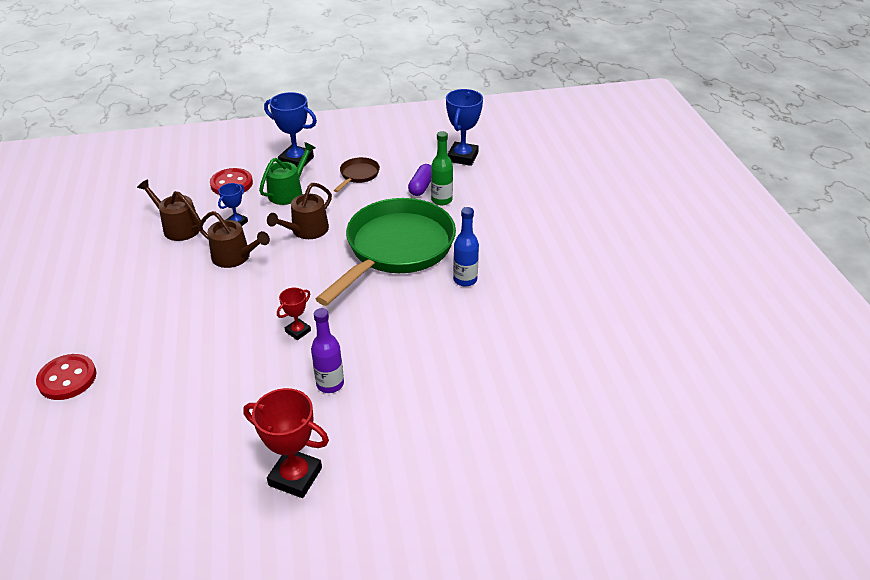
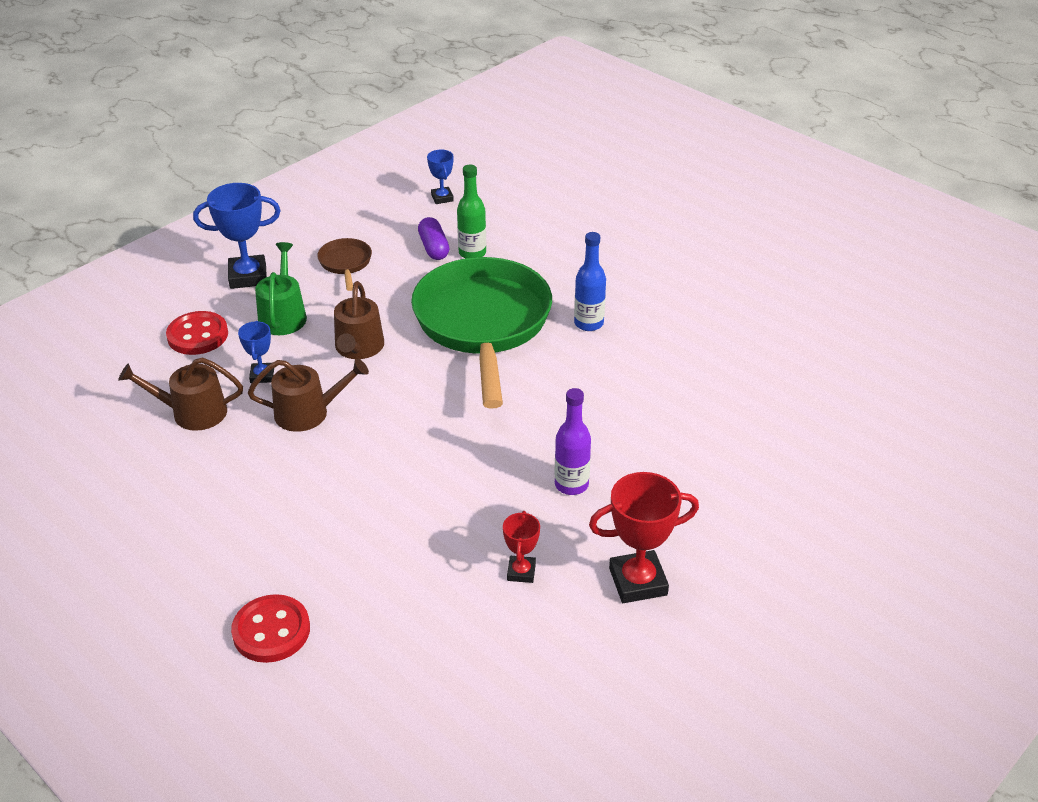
camera: 35 degrees left, 0 degrees up
red trophy [277,288,311,340] -> red trophy moved to [503,511,540,583]
blue trophy [446,89,483,166] -> blue trophy [427,150,454,204], size x0.56

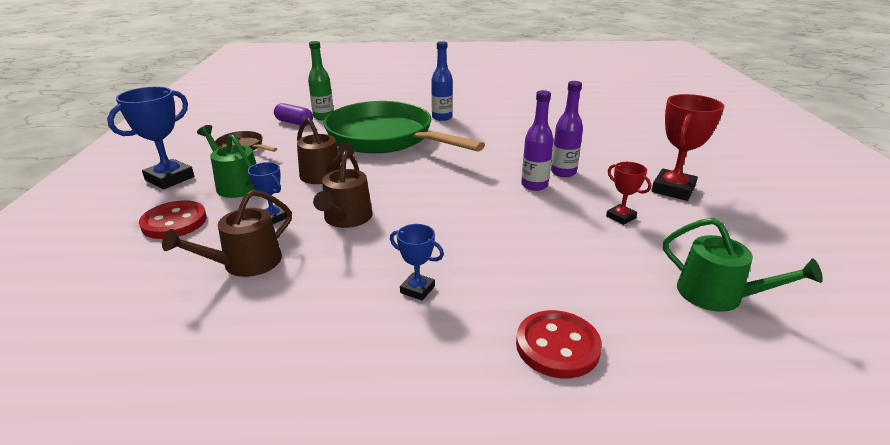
camera: 45 degrees left, 10 degrees down
brown watering can [248,358,369,432] -> brown watering can turned 150 degrees clockwise [313,150,373,228]
blue trophy [427,150,454,204] -> blue trophy moved to [390,224,444,301]
none -> purple bottle [521,90,553,191]
none -> green watering can [663,218,823,312]

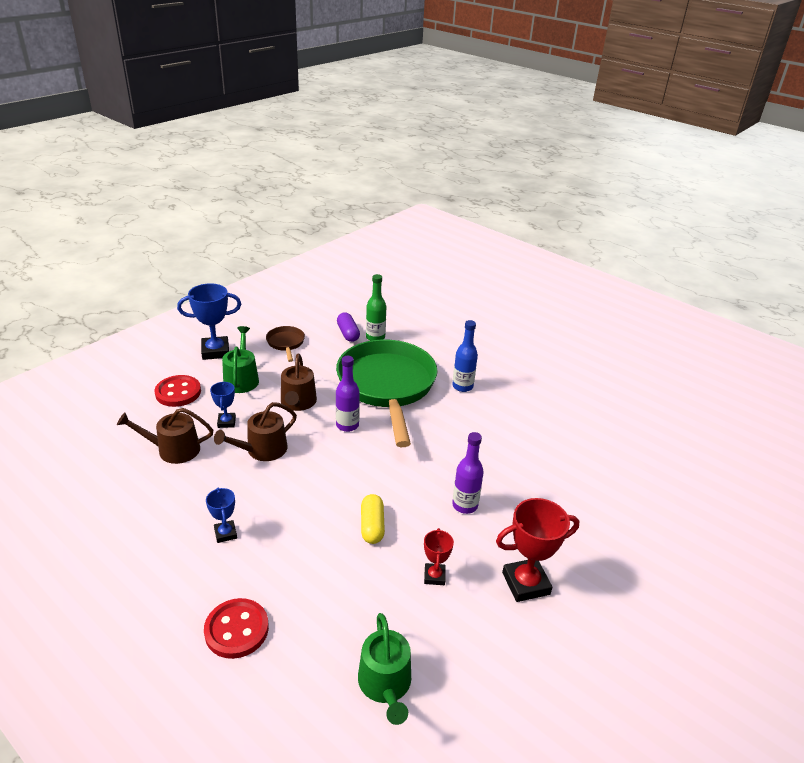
camera: 40 degrees right, 5 degrees up
purple bottle [521,90,553,191] -> purple bottle moved to [336,356,360,432]
none -> yellow capsule [361,494,385,544]

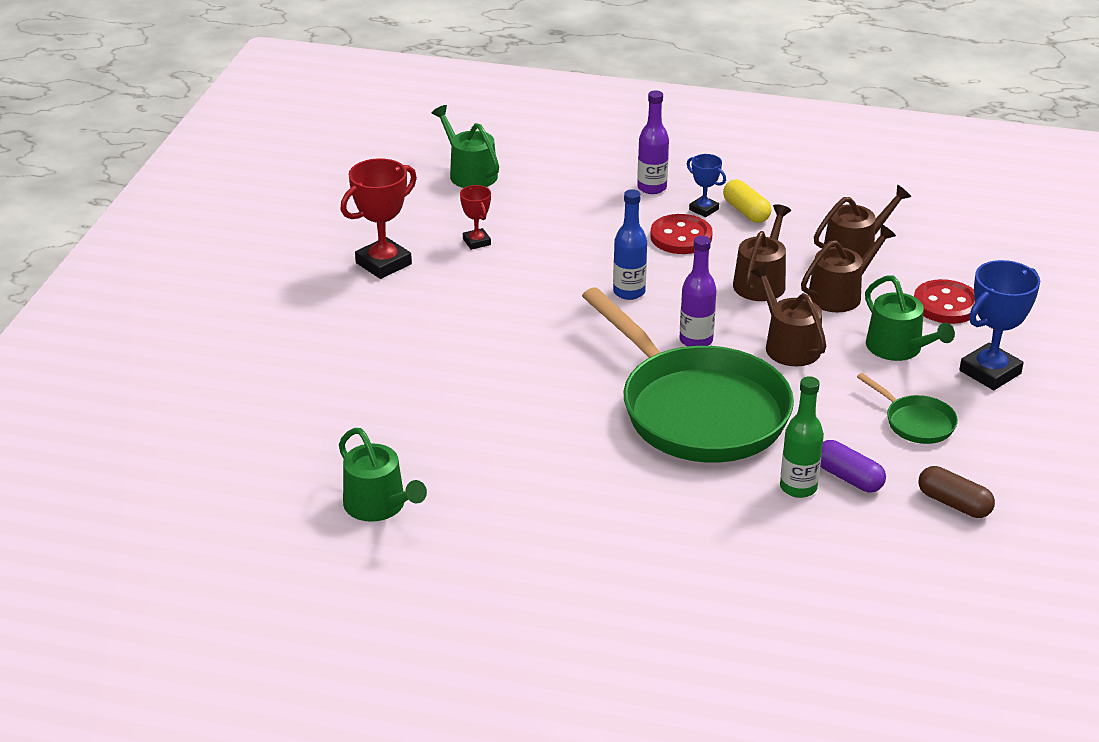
camera: 155 degrees right, 0 degrees up
red button [204,598,269,659] -> red button moved to [650,214,713,254]
blue trophy [210,381,236,428] -> brown watering can [801,224,896,312]
brown pan [266,326,305,362] -> green pan [857,373,958,444]
yellow capsule [361,494,385,544] -> yellow capsule moved to [723,180,772,223]
blue bottle [452,320,478,392] -> blue bottle moved to [613,189,647,300]
purple bottle [452,432,484,514] -> purple bottle moved to [637,90,669,194]
none -> green watering can [339,428,427,522]
none -> brown capsule [918,466,995,518]

